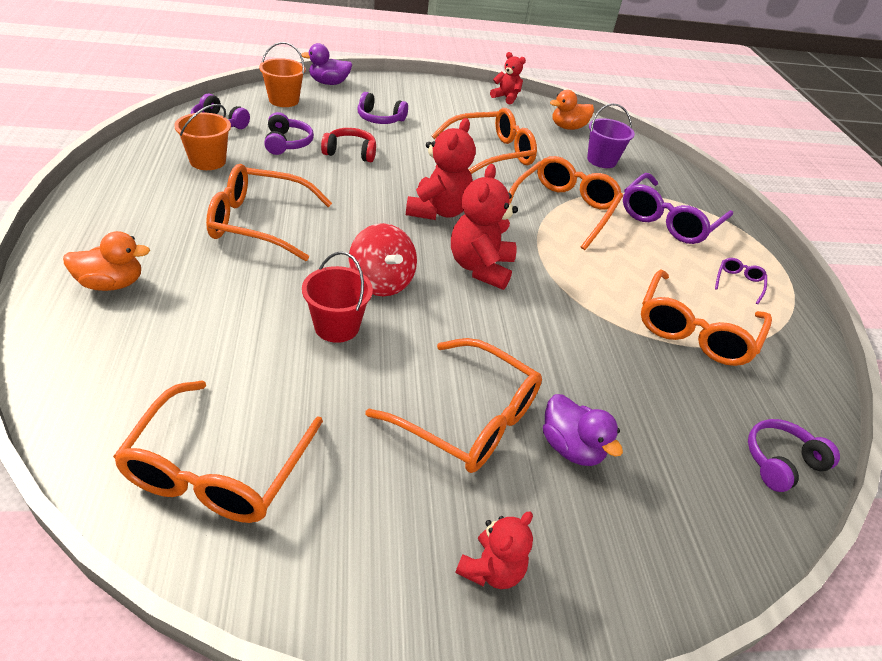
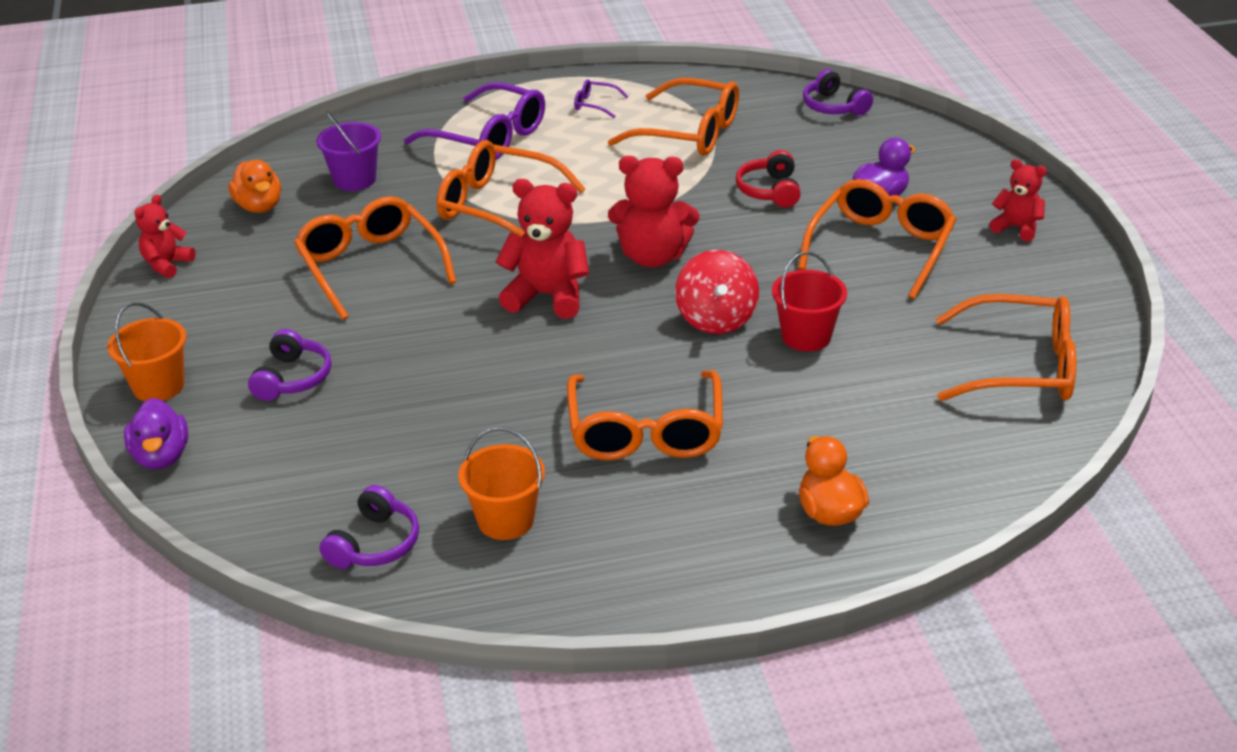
camera: 90 degrees left, 5 degrees down
orange bucket [259,42,306,107] -> orange bucket moved to [107,302,186,401]
purple headphones [264,112,314,155] -> none
red headphones [321,128,376,162] -> red headphones moved to [736,150,801,208]
red spinning top [349,223,417,296] -> red spinning top turned 120 degrees clockwise [675,250,759,334]

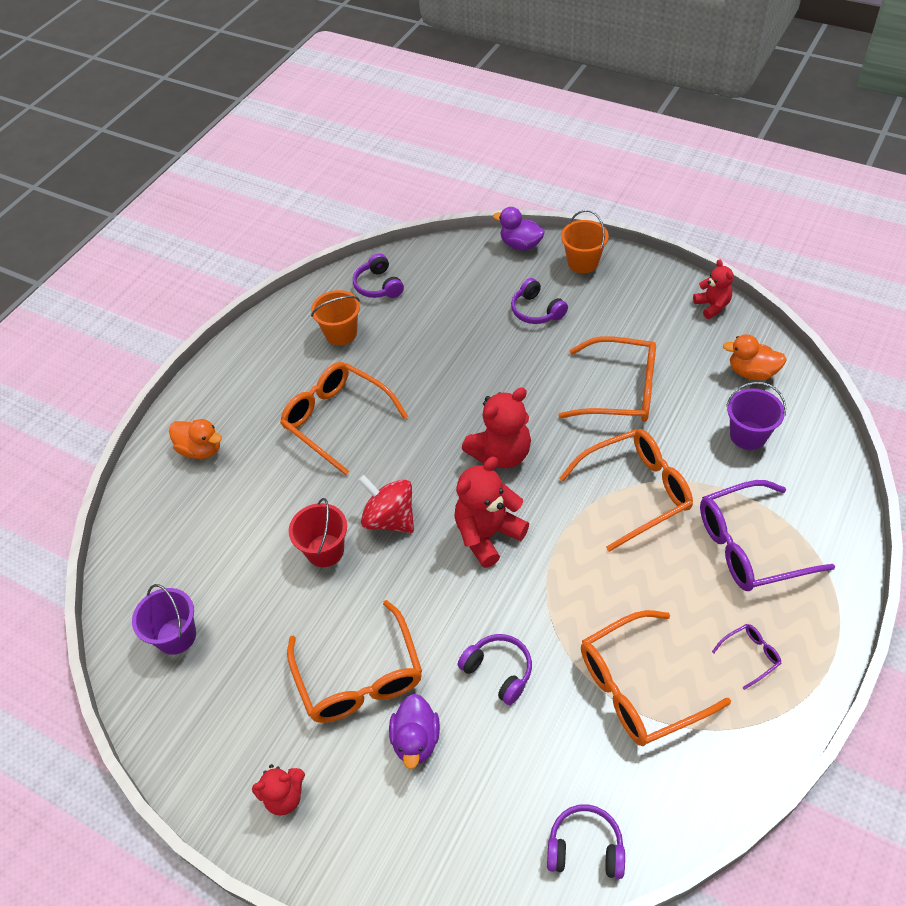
camera: 135 degrees right, 15 degrees up
red headphones [736,150,801,208] -> purple headphones [458,634,532,705]
orange glasses [936,294,1076,401] -> purple bucket [132,584,196,655]

